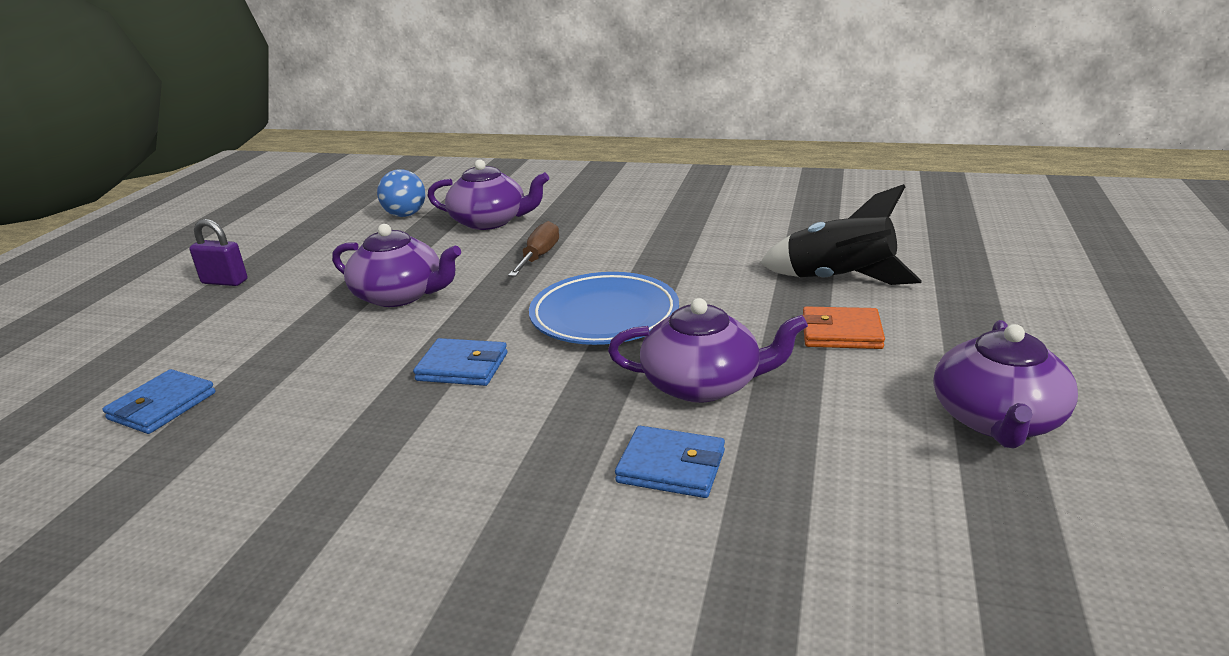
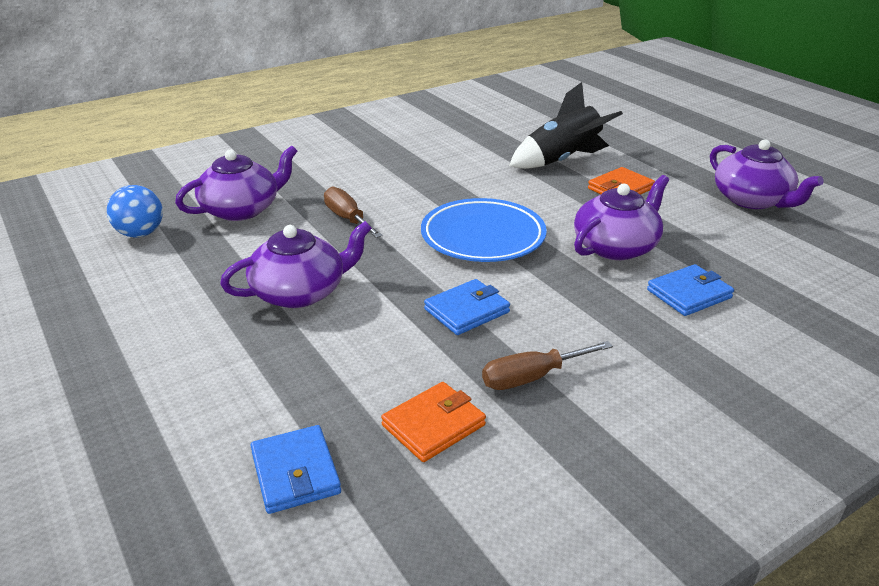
camera: 50 degrees left, 5 degrees up
purple padlock [189,219,248,286] -> none
none -> orange wallet [381,382,486,462]
none -> brown screwdriver [482,341,613,390]

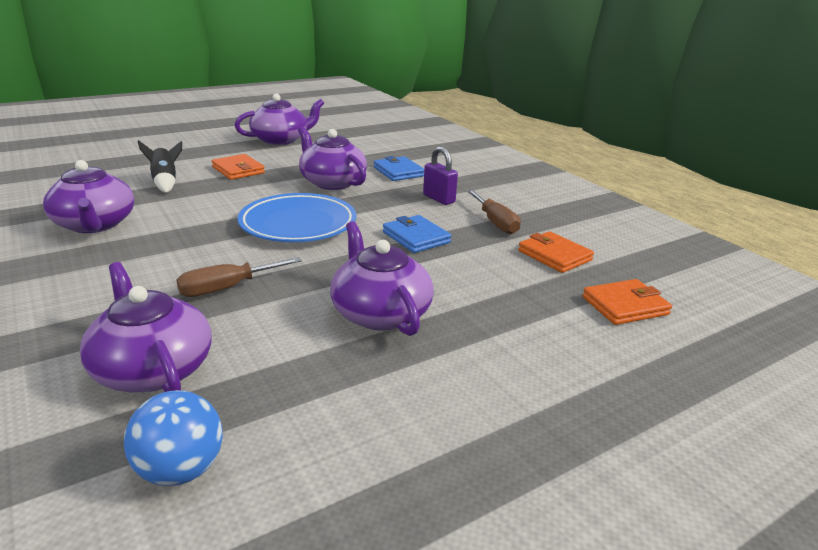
camera: 90 degrees left, 5 degrees down
blue wallet [250,425,341,514] -> orange wallet [583,279,672,325]
black rocket [509,82,623,169] -> black rocket [137,140,182,193], size x0.60
none -> purple teapot [43,160,134,233]
none -> purple padlock [423,146,458,205]

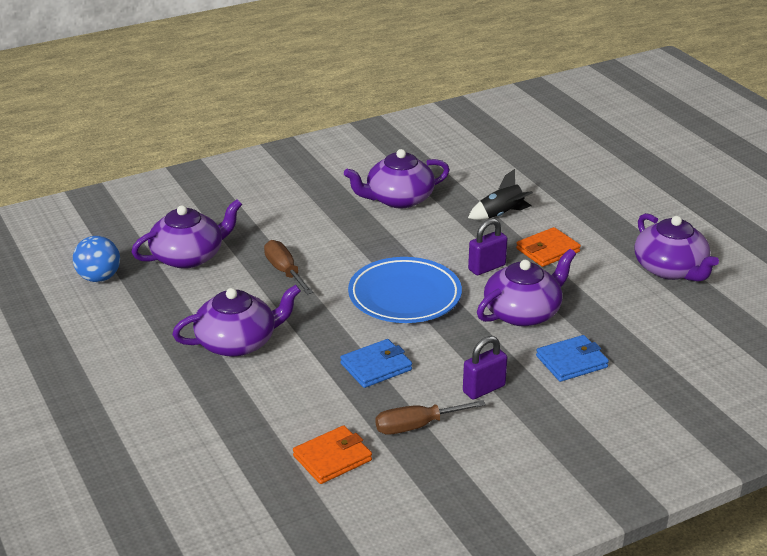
camera: 95 degrees right, 5 degrees up
orange wallet [583,279,672,325] -> none
none -> purple padlock [468,218,508,275]

